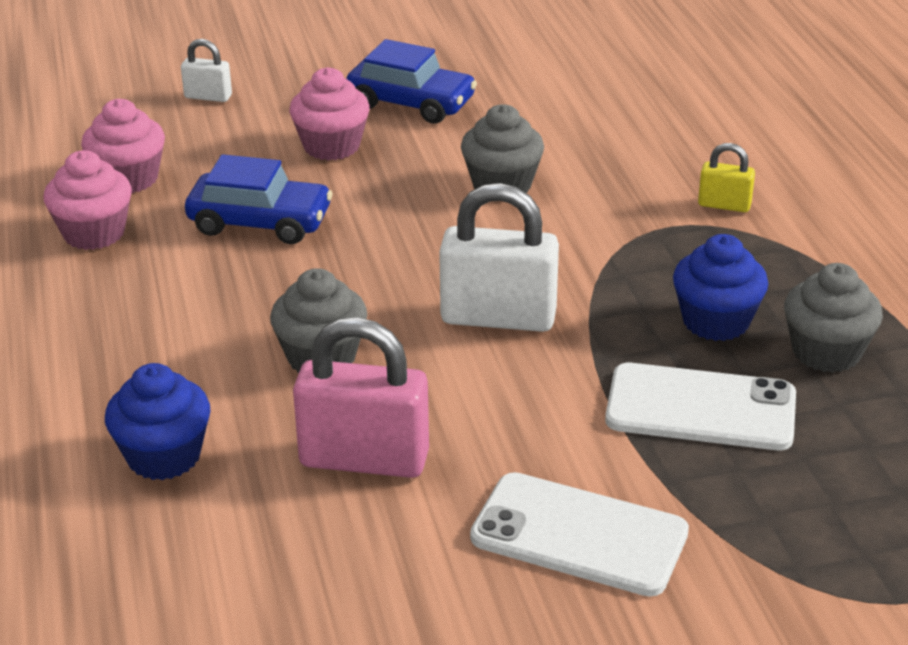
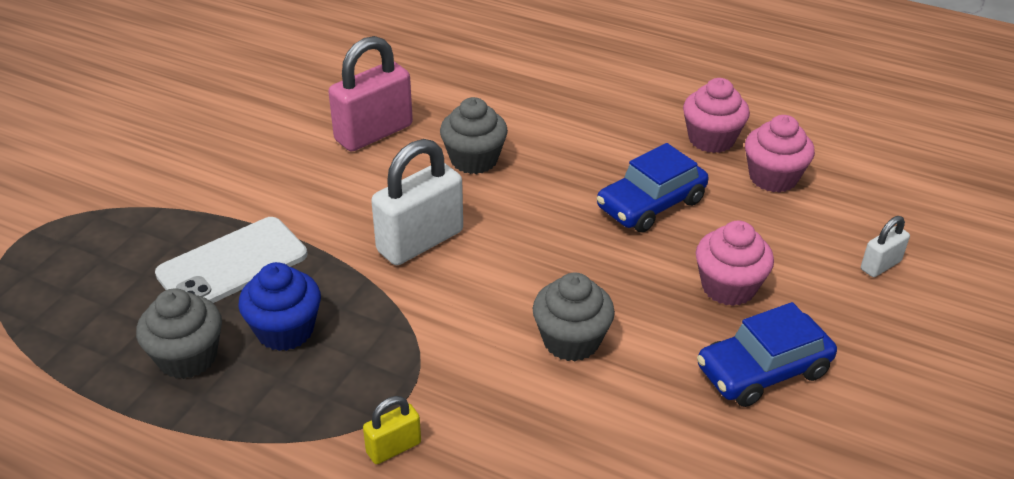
camera: 130 degrees right, 5 degrees up
blue cupcake [105,363,210,480] -> none
white phone [470,472,689,597] -> none

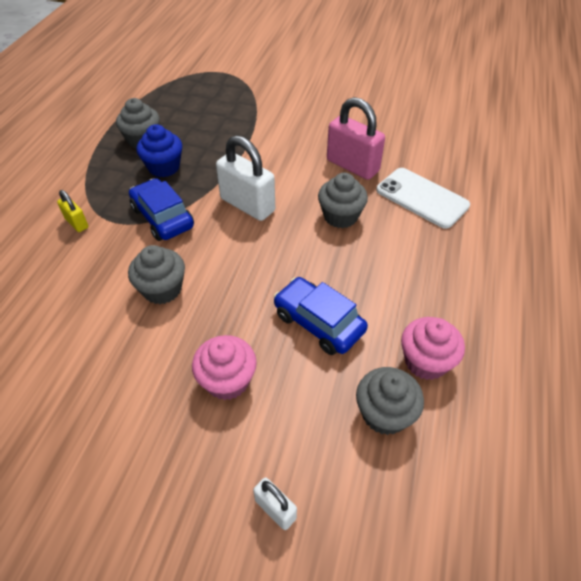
camera: 80 degrees right, 10 degrees up
white phone [155,217,307,303] -> white phone moved to [376,168,470,229]
blue car [697,302,837,407] -> blue car moved to [129,178,194,241]
pink cupcake [745,115,815,193] -> grey cupcake [356,367,424,435]

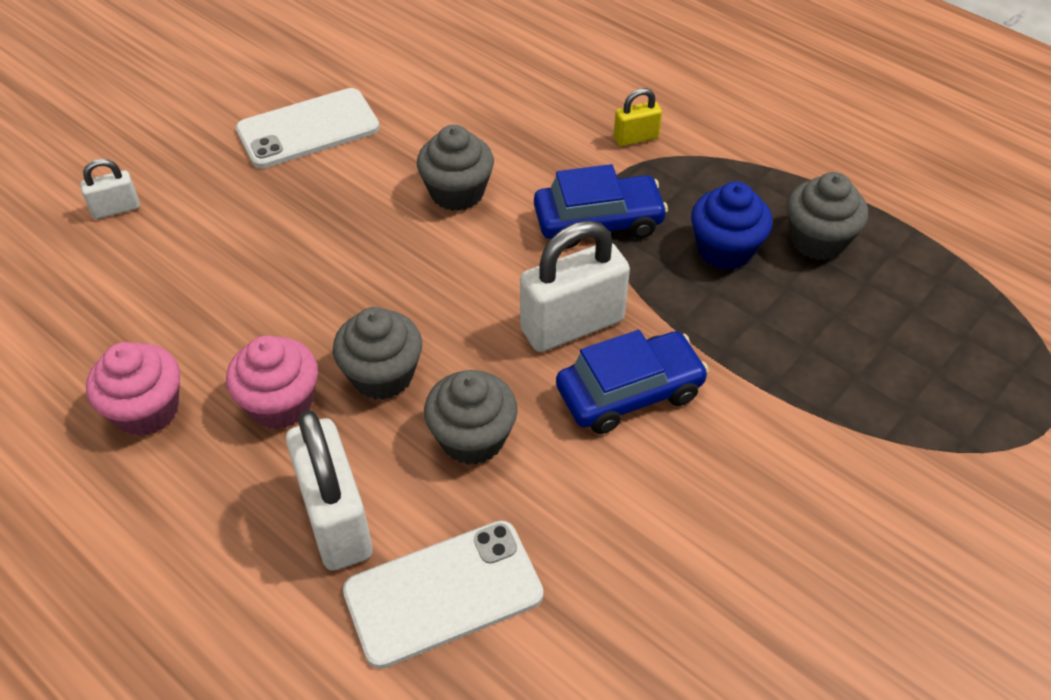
camera: 115 degrees right, 0 degrees up
pink cupcake [192,335,257,400] -> pink cupcake moved to [226,335,318,429]
blue car [274,277,368,355] -> blue car moved to [556,330,709,434]
pink padlock [327,97,385,180] -> none
grey cupcake [356,367,424,435] -> grey cupcake moved to [333,307,422,400]
none -> white phone [236,88,380,168]
none -> white padlock [286,410,373,571]

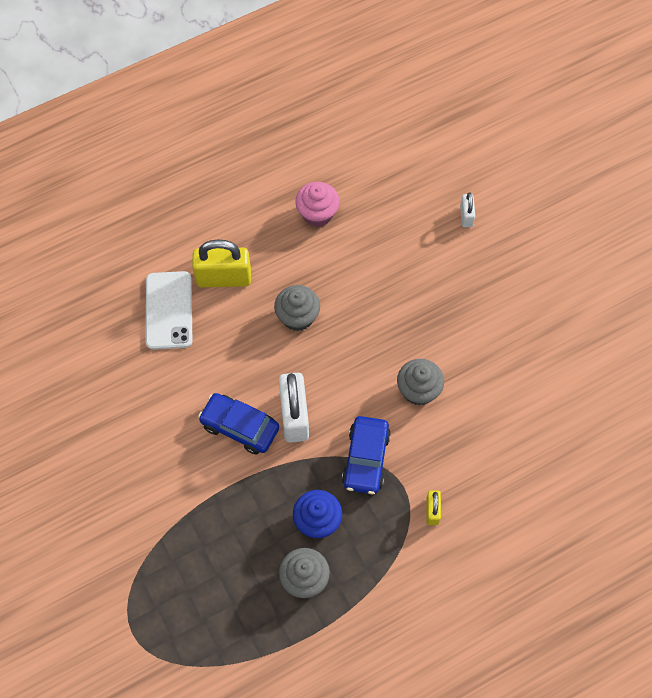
camera: 110 degrees right, 15 degrees up
pink cupcake [226,335,318,429] -> none
white phone [236,88,380,168] -> none
white padlock [286,410,373,571] -> yellow padlock [192,240,251,287]
grey cupcake [424,370,518,465] -> none
blue car [556,330,709,434] -> blue car turned 120 degrees clockwise [198,393,279,455]

